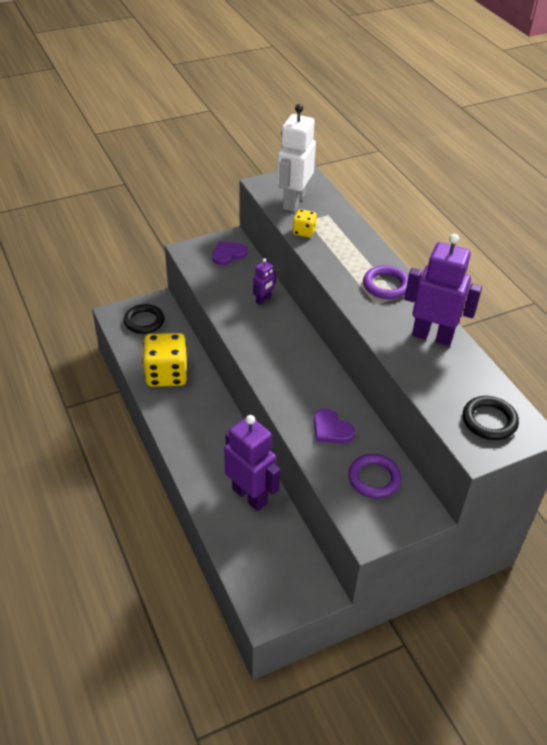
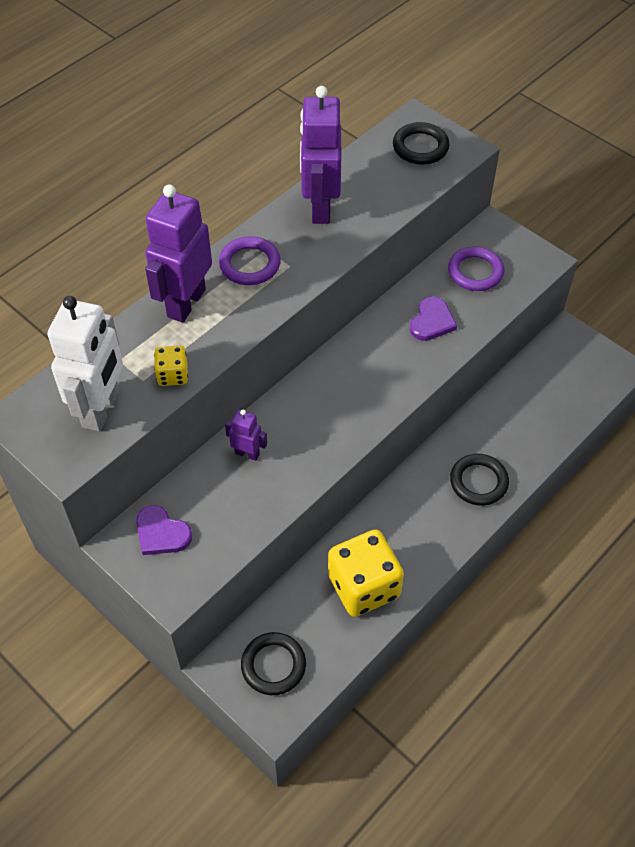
camera: 110 degrees left, 10 degrees up
purple robot [224,415,280,511] -> purple robot moved to [145,184,212,323]
white robot [277,104,316,212] -> white robot turned 75 degrees counterclockwise [47,296,123,431]
none -> black ring [450,454,509,506]

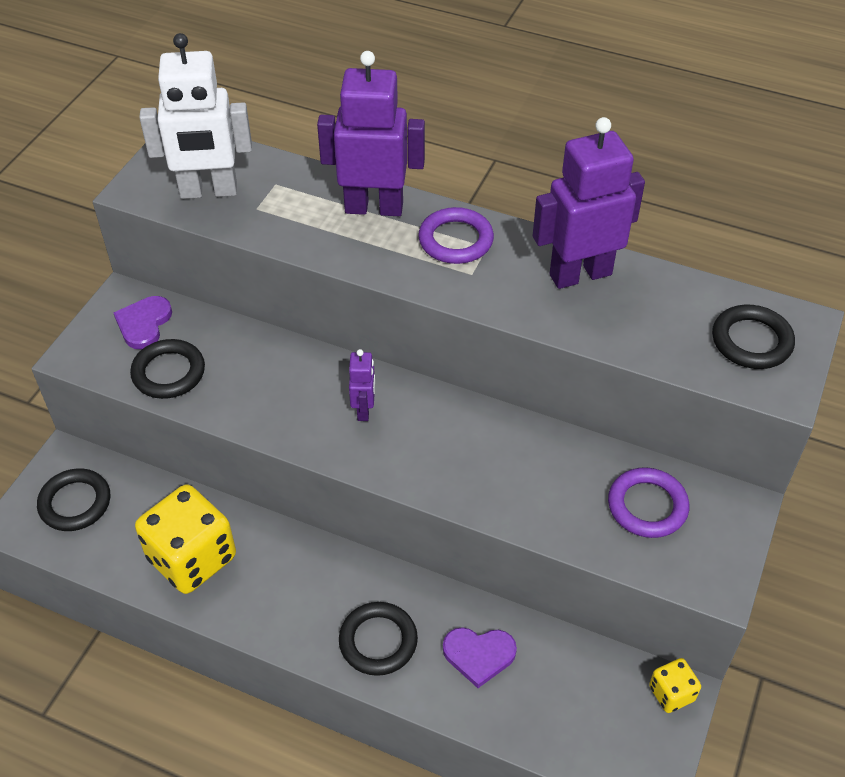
camera: 70 degrees right, 5 degrees down
yellow dice [154,346,188,386] -> yellow dice moved to [649,658,701,713]
purple robot [225,409,267,461] -> purple robot moved to [349,349,375,421]
purple heart [410,296,457,341] -> purple heart moved to [443,627,517,688]
none -> black ring [130,339,205,399]

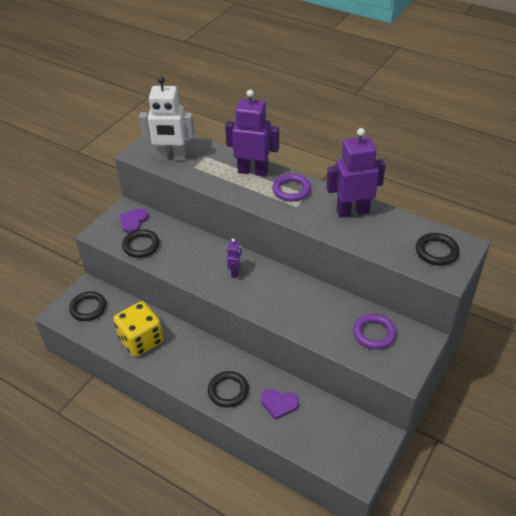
camera: 10 degrees right, 5 degrees down
yellow dice [649,658,701,713] -> none

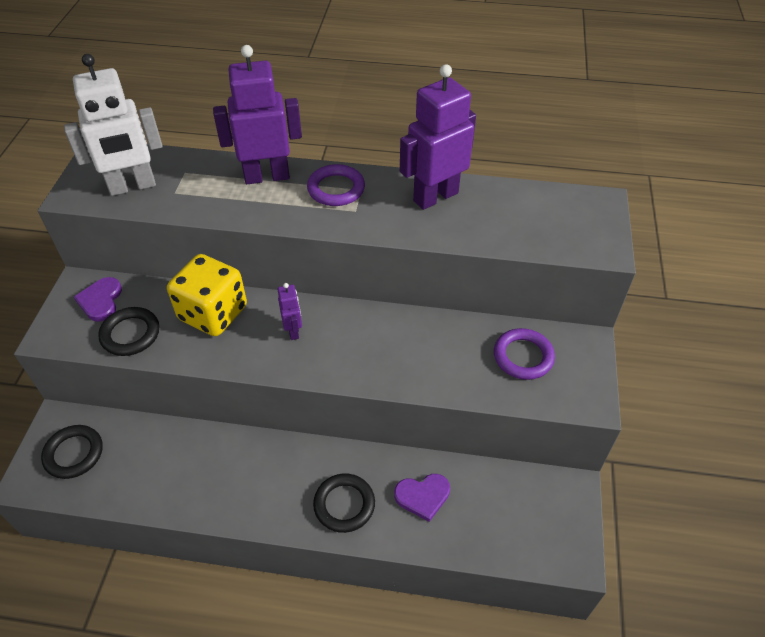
camera: 25 degrees left, 5 degrees up
yellow dice [113,301,164,357] -> yellow dice moved to [167,254,247,336]
black ring [416,233,460,265] -> none

